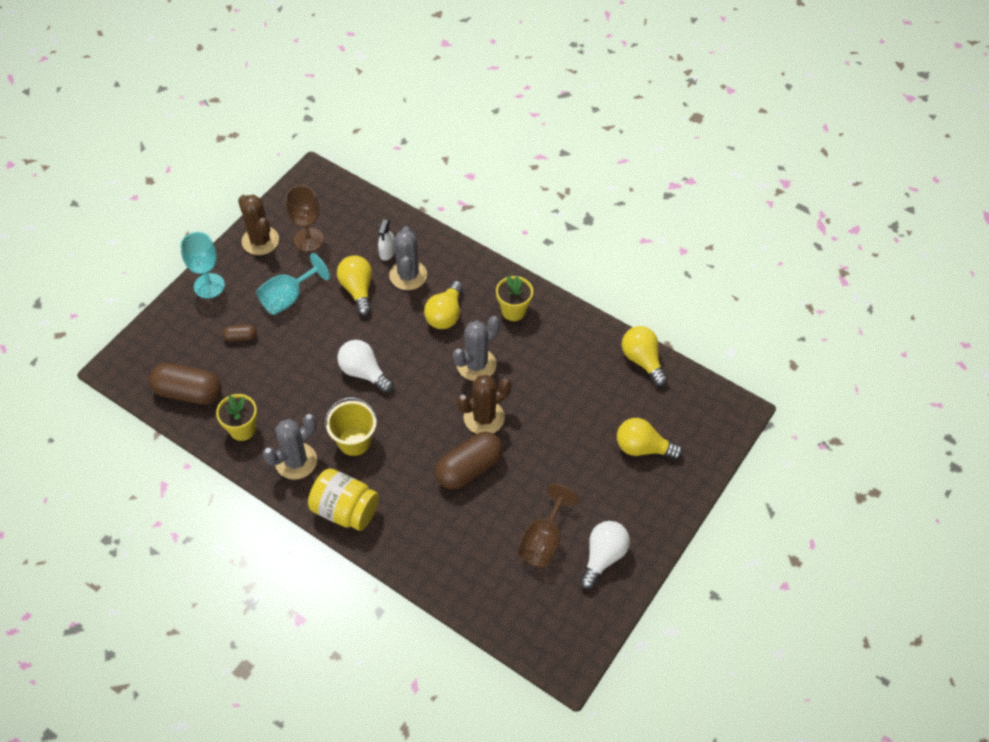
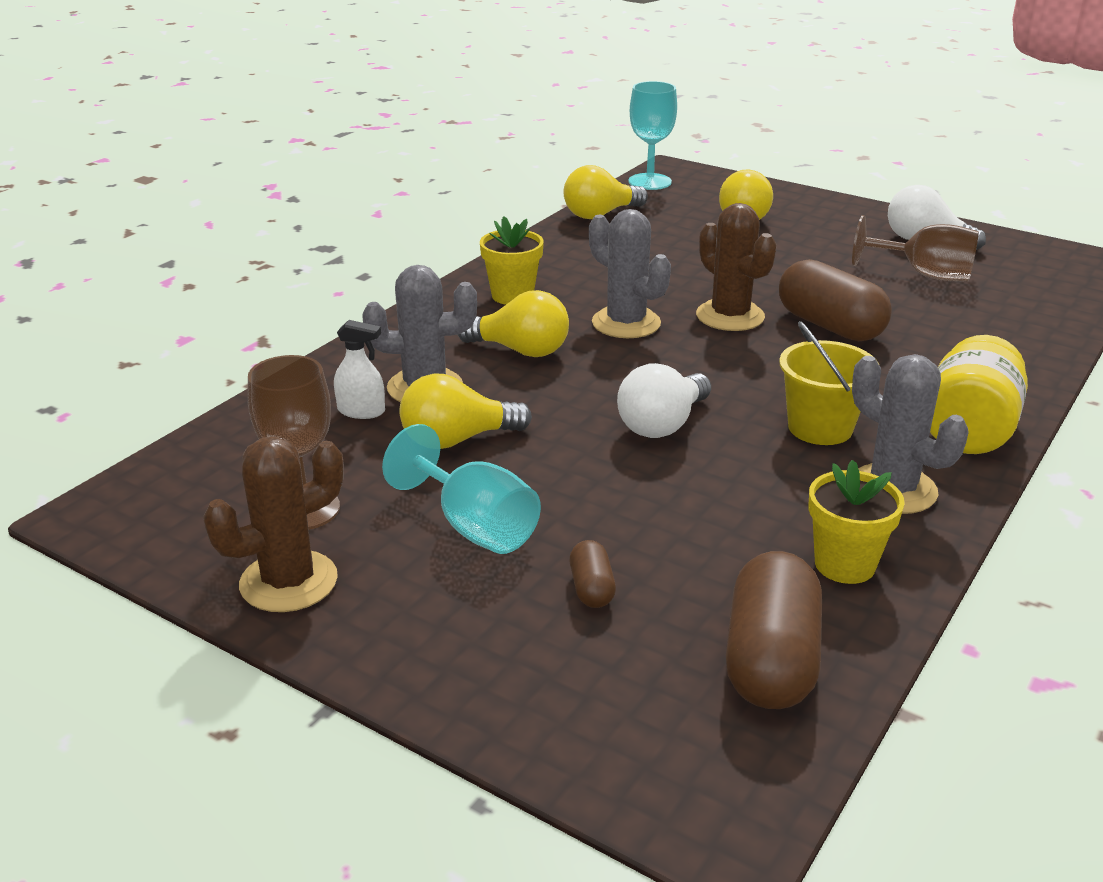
camera: 90 degrees left, 25 degrees down
turquoise goblet [180,232,225,299] -> turquoise goblet moved to [629,81,677,190]

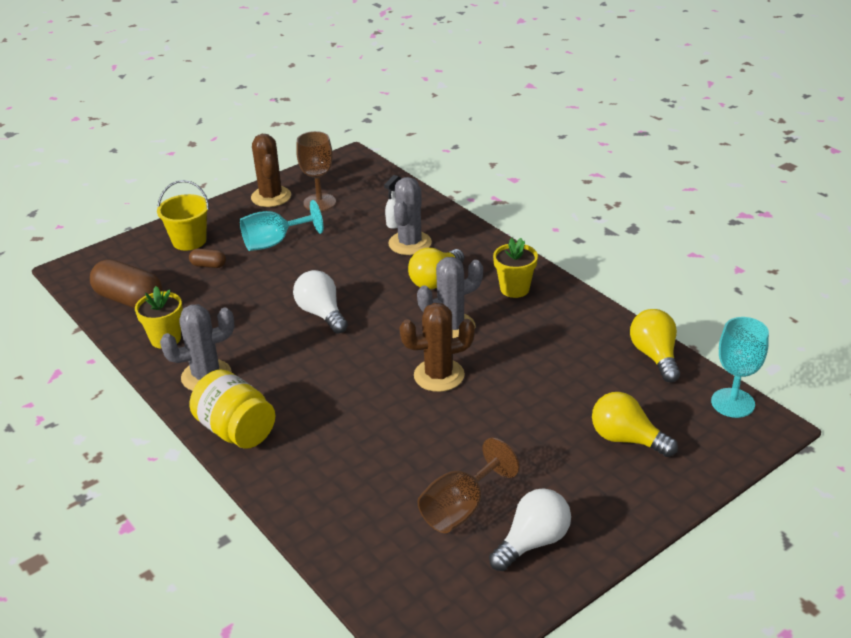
camera: 110 degrees right, 5 degrees up
yellow light bulb [399,373,532,449] -> none
brown capsule [779,259,892,341] -> none
yellow bucket [779,321,879,445] -> yellow bucket moved to [157,180,209,250]

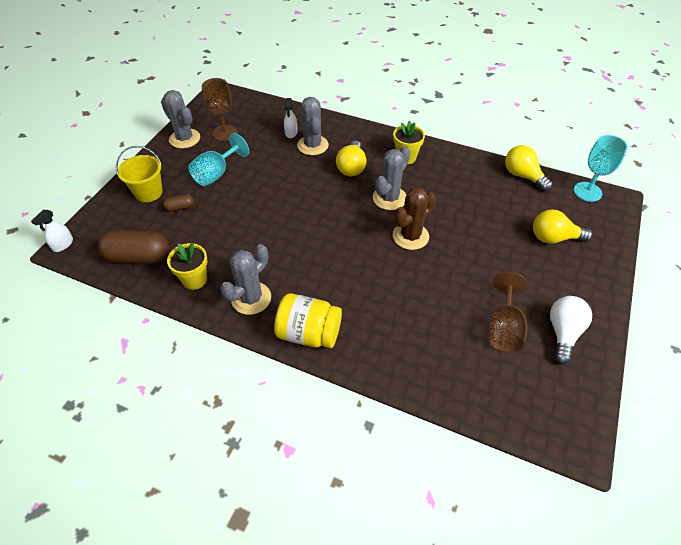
camera: 30 degrees left, 15 degrees up
brown cactus [251,134,291,207] -> grey cactus [161,90,200,149]
white light bulb [293,270,348,333] -> none
none -> white spray bottle [31,210,73,252]

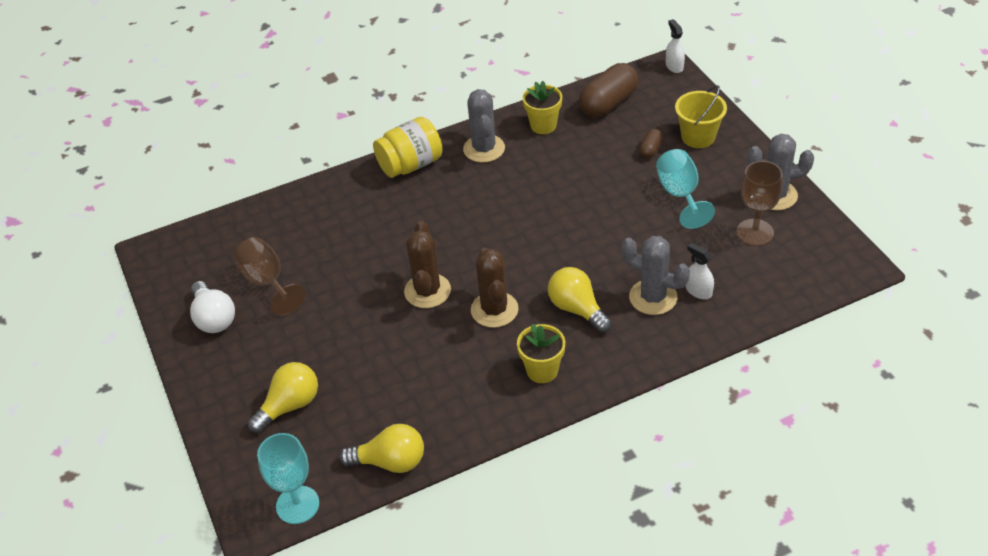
camera: 135 degrees right, 5 degrees down
grey cactus [373,146,410,210] -> brown cactus [471,248,519,328]

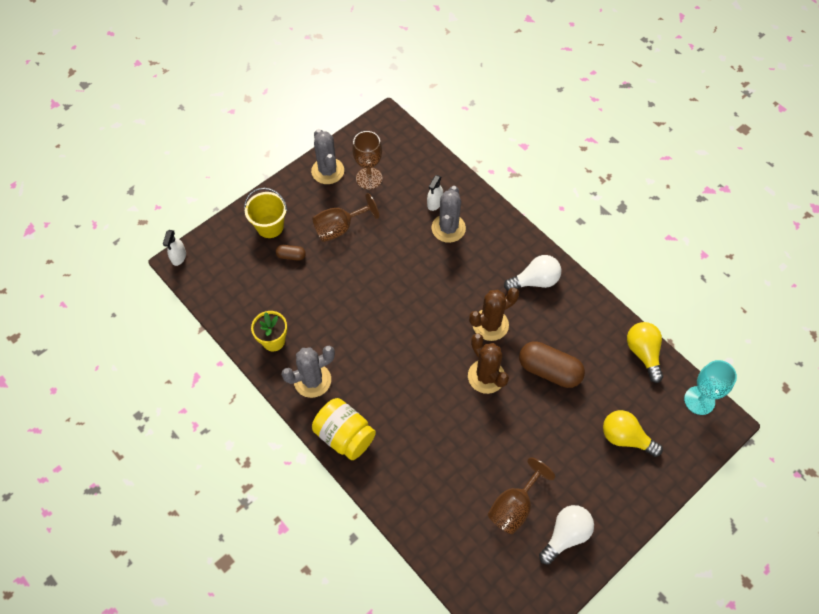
camera: 110 degrees left, 15 degrees up
brown cactus [404,221,451,308] -> brown cactus turned 75 degrees clockwise [468,333,509,394]
yellow flower pot [517,324,565,383] -> white light bulb [504,255,561,290]
yellow light bulb [548,267,612,333] -> none
brown capsule [579,63,638,117] -> brown capsule moved to [519,341,585,388]
turquoise goblet [656,149,715,229] -> brown goblet [312,193,379,242]
white spray bottle [666,19,685,73] -> white spray bottle turned 45 degrees counterclockwise [163,230,186,266]

